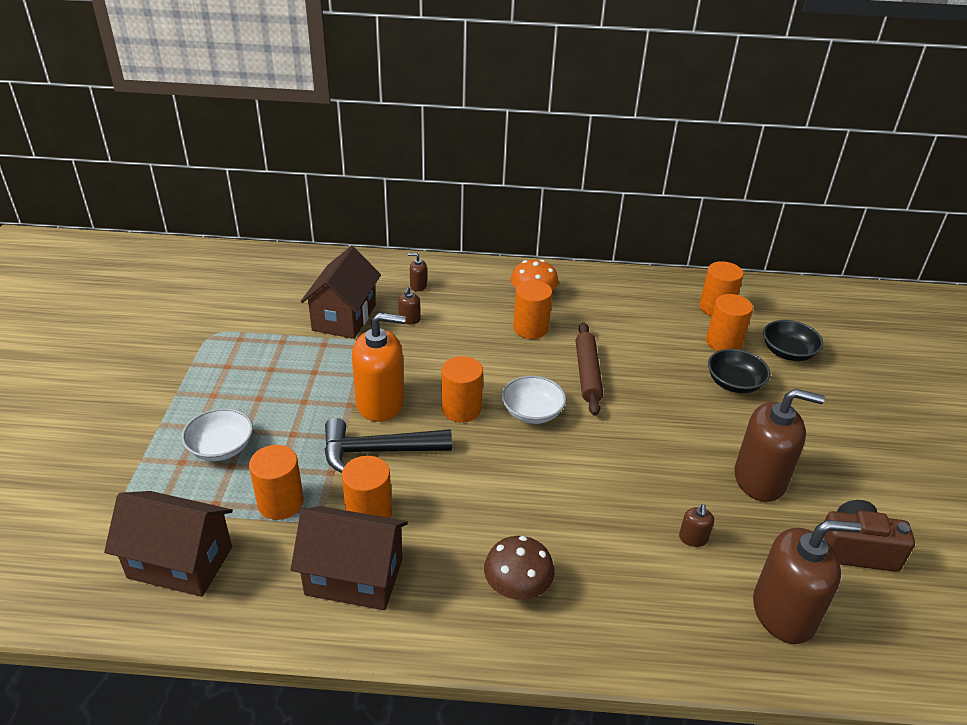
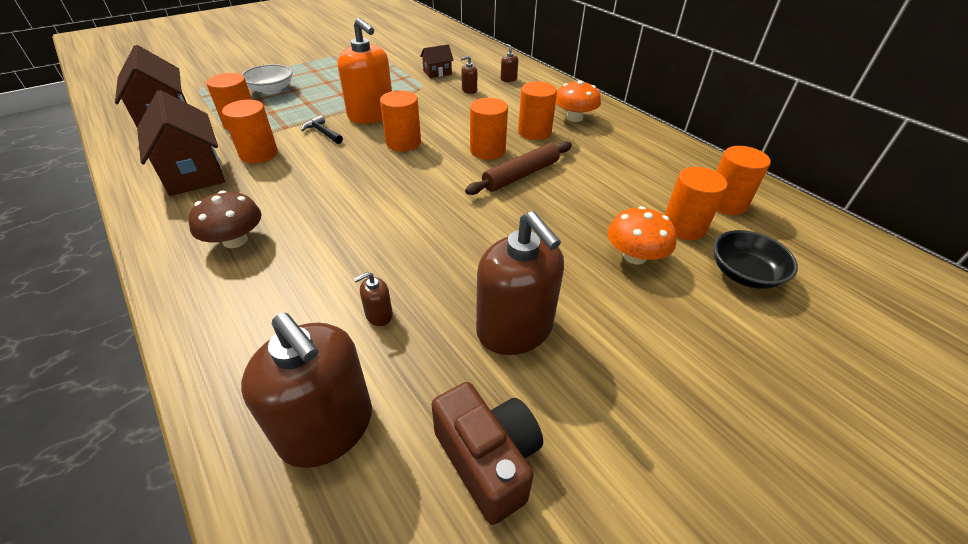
camera: 50 degrees right, 5 degrees up
brown house [301,246,381,339] -> brown house [420,44,454,78], size x0.50
black hammer [324,418,452,473] -> black hammer [301,115,343,144], size x0.50
white bowl [502,376,566,424] -> none
black bowl [708,349,771,393] -> orange mushroom [608,206,677,265]
none -> orange cylinder [470,98,508,160]

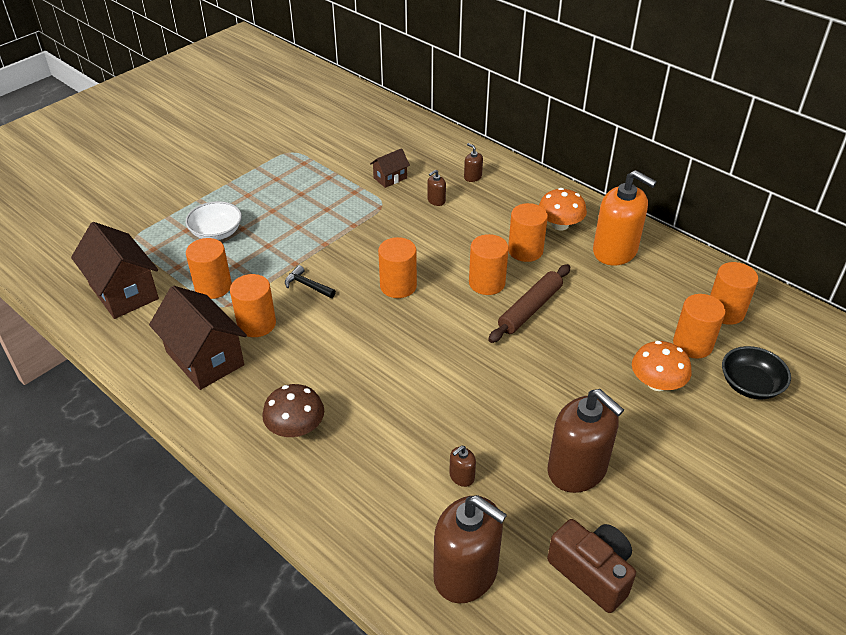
camera: 10 degrees left, 0 degrees up
orange soap dispenser [337,18,392,124] -> orange soap dispenser moved to [593,170,657,266]

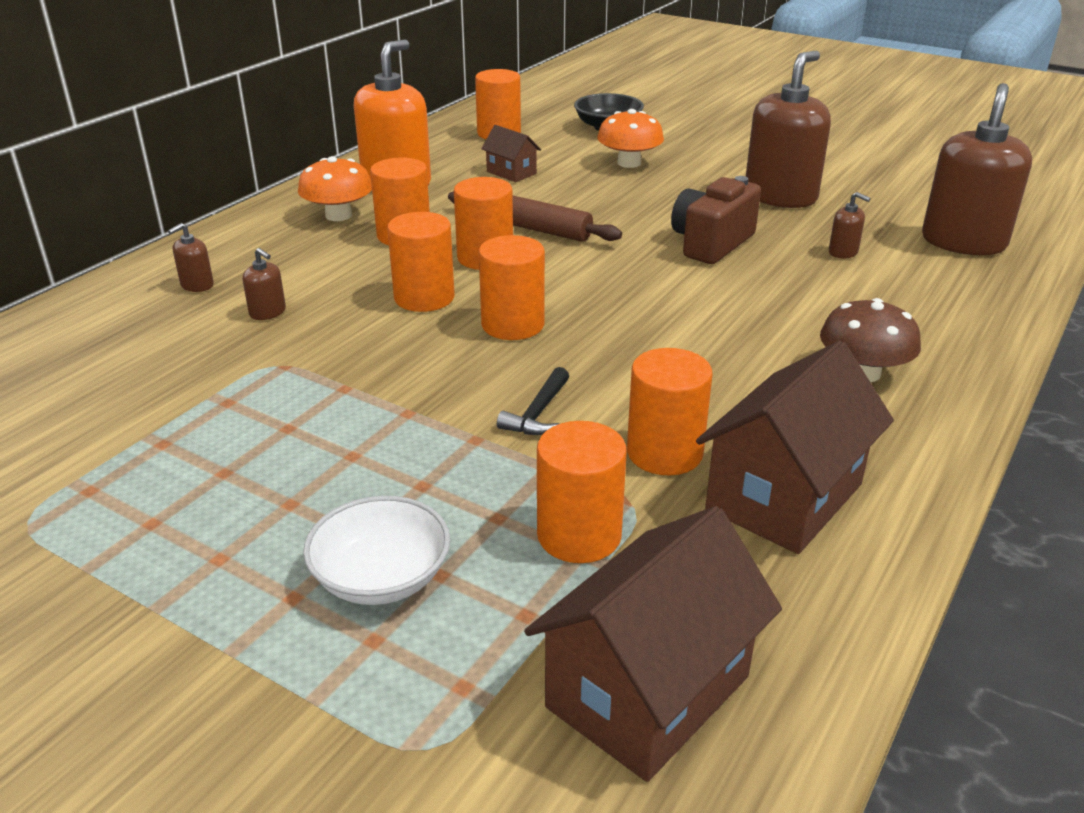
camera: 100 degrees left, 10 degrees down
brown house [370,148,410,188] -> brown house moved to [481,125,541,182]
brown camera [547,519,636,613] -> brown camera moved to [671,176,761,264]
orange cylinder [673,294,726,359] -> orange cylinder moved to [387,212,454,312]

